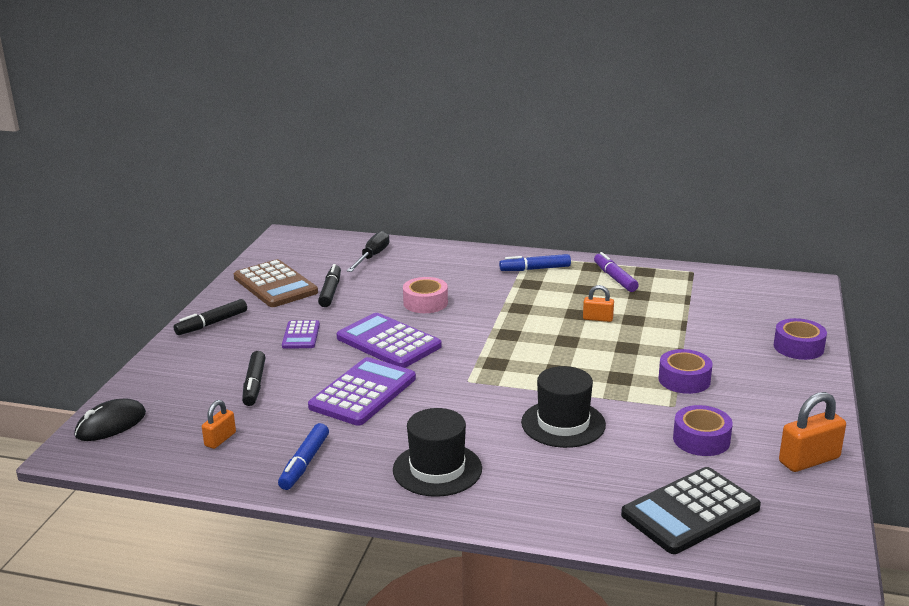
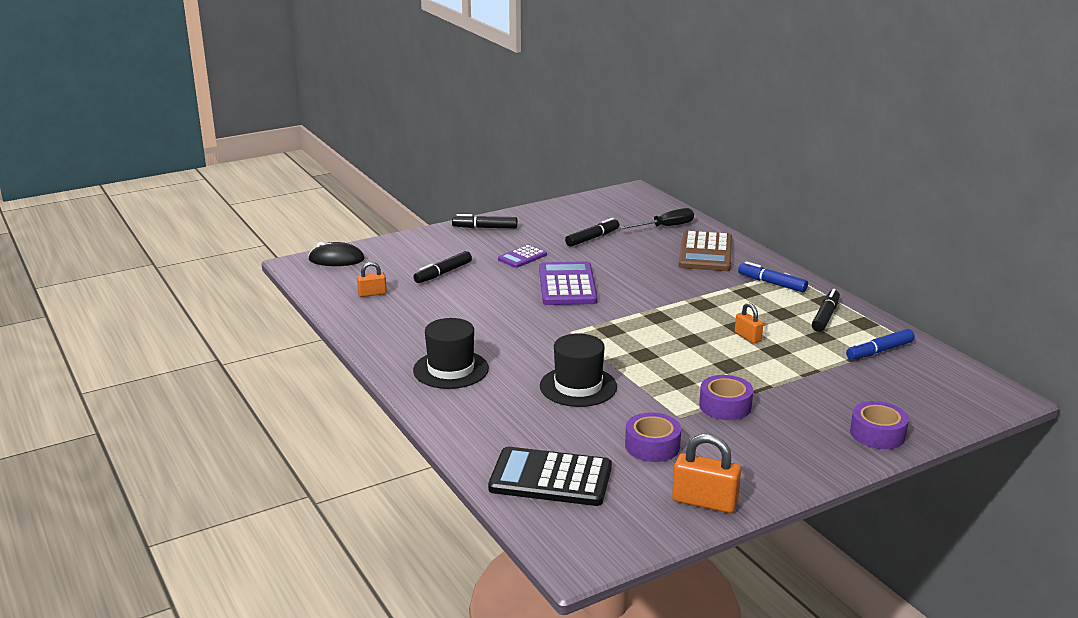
camera: 45 degrees right, 0 degrees up
brown calculator [234,259,318,307] -> brown calculator moved to [679,230,732,271]
blue marker [278,423,329,490] -> blue marker moved to [846,329,915,360]
purple calculator [308,357,416,426] -> none
pink tape [403,277,448,313] -> none
purple marker [594,252,639,292] -> black marker [812,289,840,332]

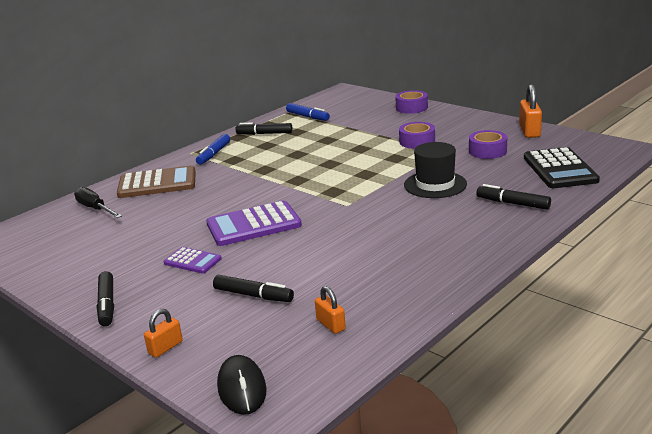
camera: 105 degrees left, 0 degrees up
black hat [413,318,489,389] -> none
black marker [565,218,619,247] -> black marker moved to [476,184,551,210]
orange padlock [735,303,763,343] -> orange padlock moved to [144,309,183,358]

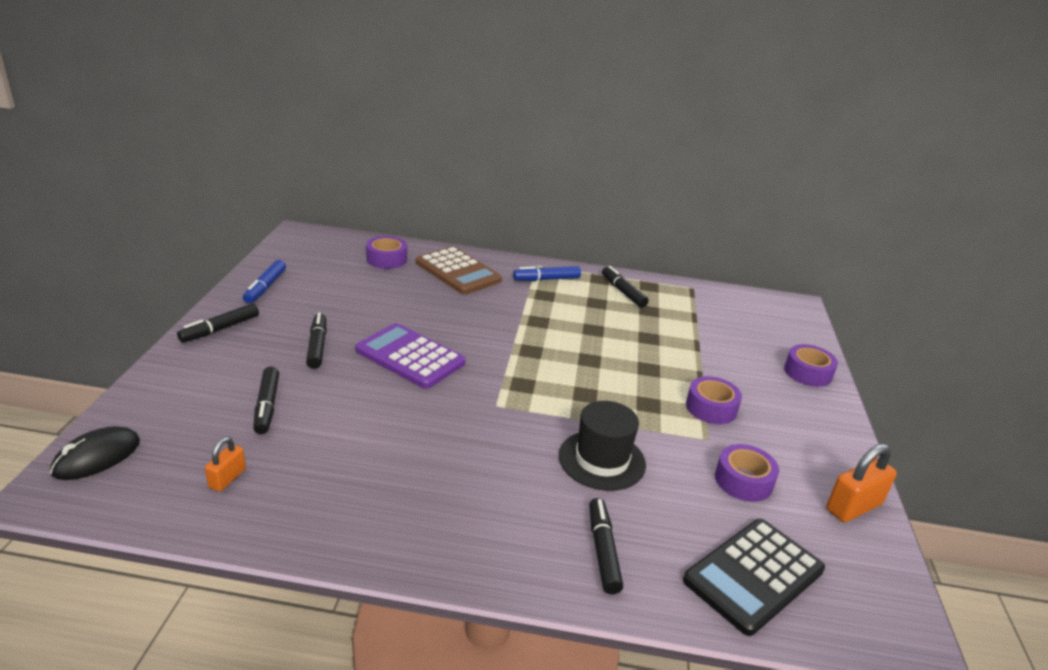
camera: 50 degrees right, 5 degrees up
black screwdriver [74,187,122,218] -> purple tape [366,236,407,269]
orange padlock [144,309,183,358] -> none
purple calculator [164,247,222,273] -> black marker [306,313,327,369]
blue marker [286,103,330,121] -> blue marker moved to [243,260,286,303]

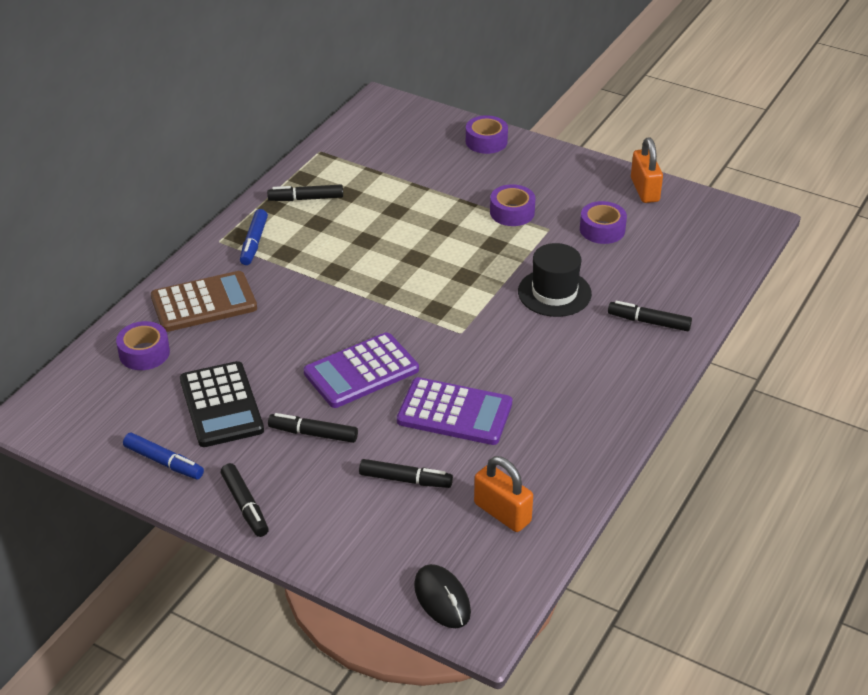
camera: 65 degrees left, 10 degrees up
orange padlock [205,437,246,492] -> orange padlock [474,456,533,532], size x1.68
black calculator [683,519,825,636] -> black calculator moved to [180,361,264,447]
none -> purple calculator [397,377,512,445]

